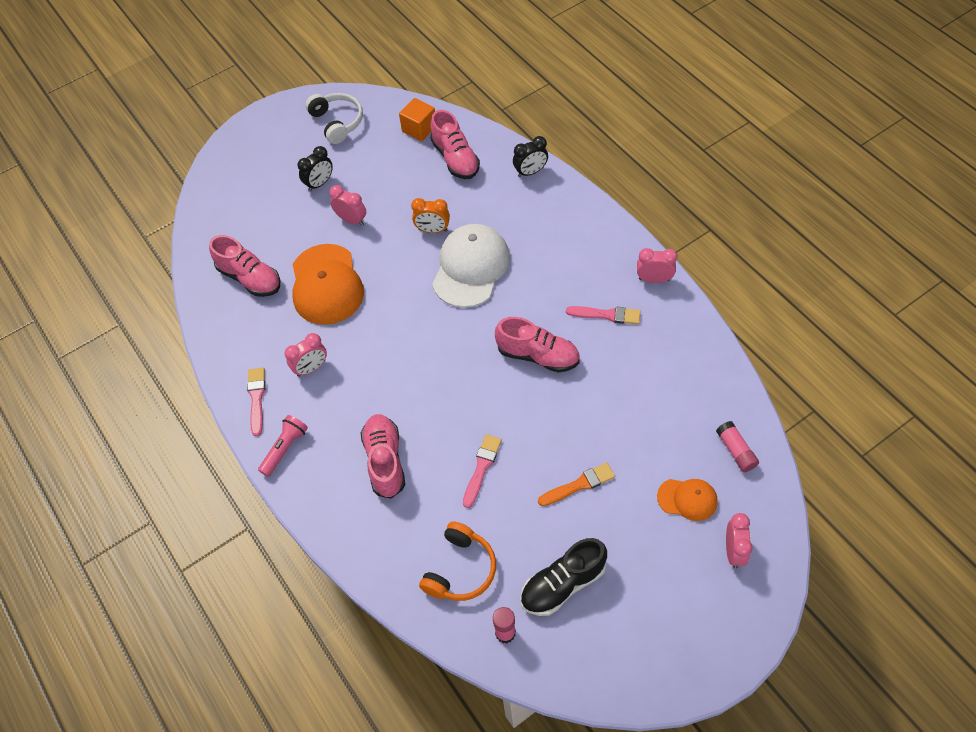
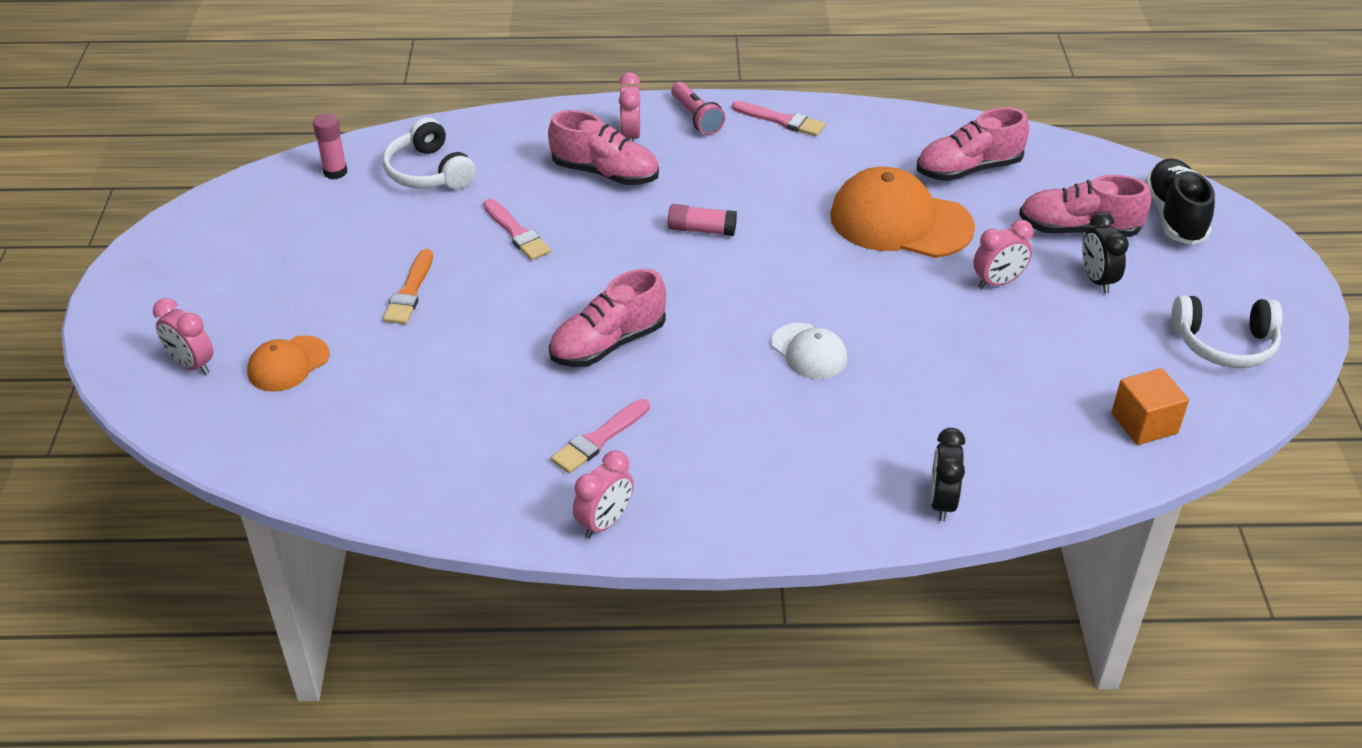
camera: 120 degrees right, 15 degrees down
pink clock [284,333,327,377] -> pink clock moved to [619,72,641,142]
orange clock [411,198,450,233] -> none
orange headphones [419,521,496,601] -> white headphones [383,117,476,189]
pink shoe [430,110,480,179] -> pink shoe moved to [1019,175,1151,237]
white cap [432,224,510,308] -> white cap [771,323,848,379], size x0.53
black shoe [520,538,607,616] -> black shoe moved to [1145,158,1215,245]
pink glue stick [716,421,759,472] -> pink glue stick moved to [668,204,737,236]

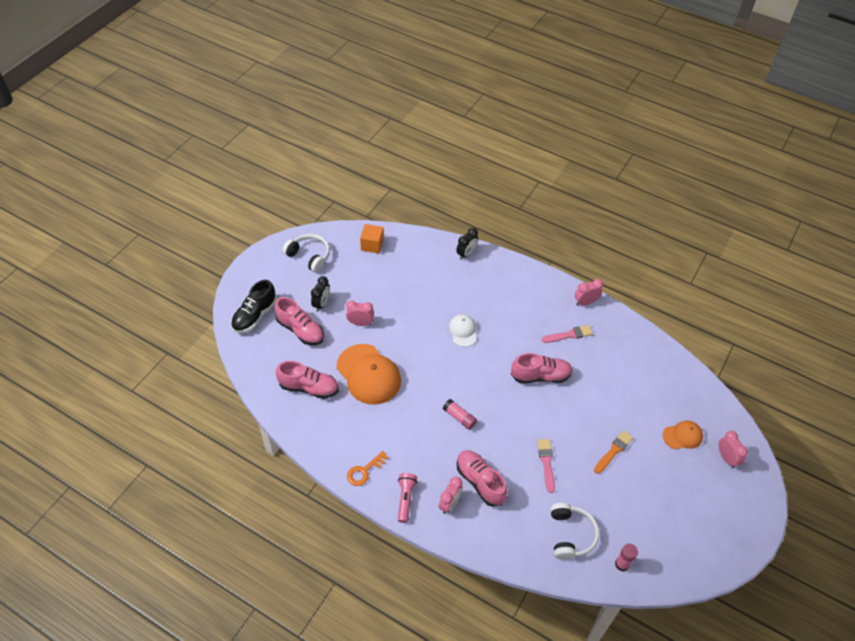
camera: 150 degrees left, 10 degrees up
pink brush [732,101,825,137] -> orange key [347,451,389,486]

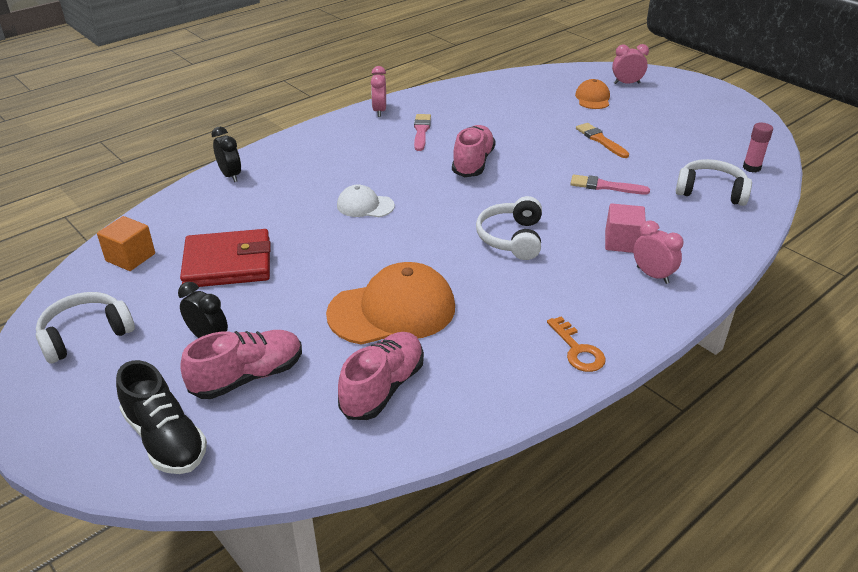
camera: 70 degrees left, 15 degrees down
pink clock [346,301,374,326] -> none
pink flashlight [398,473,417,523] -> none
pink glue stick [443,399,477,430] -> white headphones [476,196,542,260]
pink shoe [457,450,507,507] -> pink cube [605,203,646,253]
none -> red wallet [180,229,271,287]

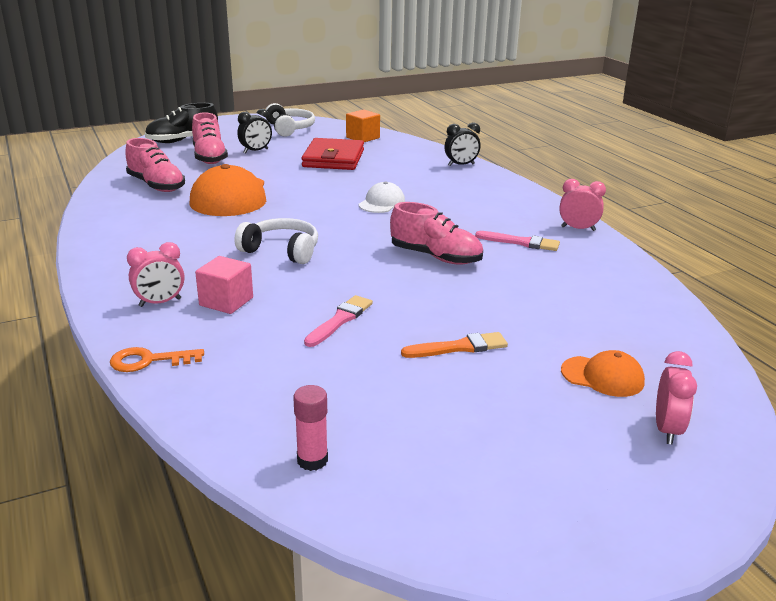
camera: 105 degrees right, 10 degrees down
orange key [547,317,606,372] -> orange key moved to [110,347,204,372]
white headphones [676,159,752,206] -> none

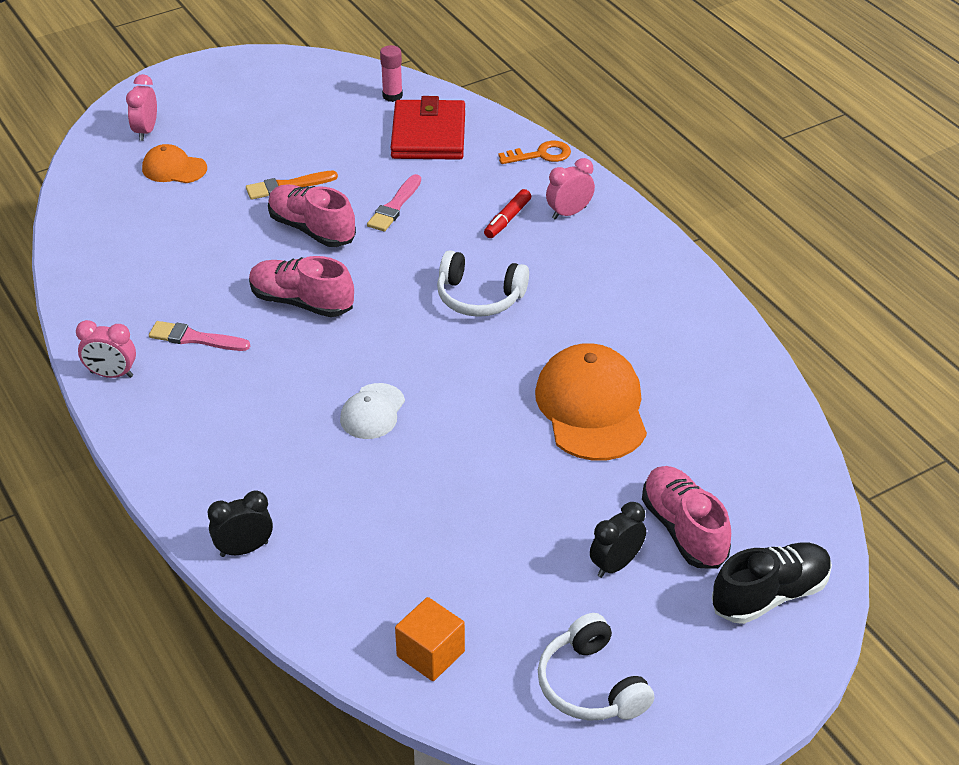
camera: 175 degrees right, 15 degrees up
pink shoe [125,138,185,192] -> pink shoe moved to [268,184,356,247]
pink cube [195,256,253,314] -> red marker [484,189,531,238]
red wallet [301,138,364,170] -> red wallet moved to [391,96,465,160]

